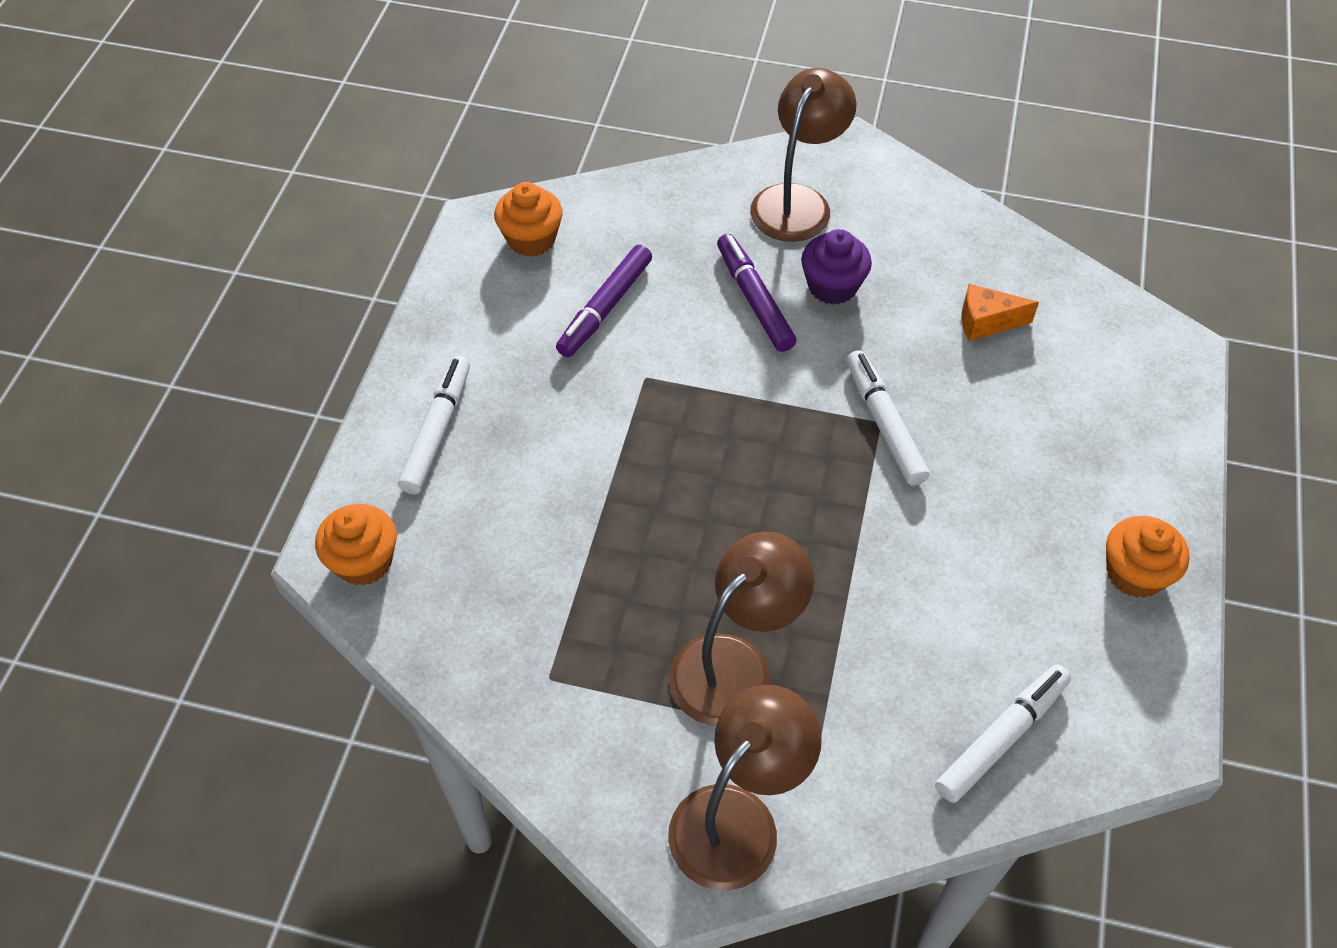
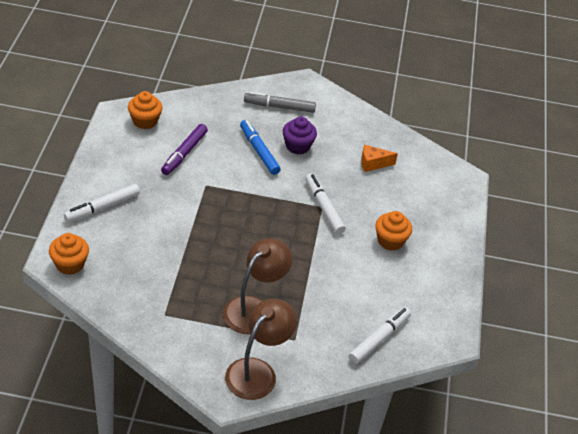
camera: 10 degrees left, 10 degrees down
white marker [398,356,470,494] -> white marker turned 135 degrees counterclockwise [64,184,140,222]
purple marker [717,234,796,352] -> blue marker [240,120,281,175]
brown lamp [750,68,857,242] -> grey marker [244,92,316,113]
orange cupcake [1106,516,1190,598] -> orange cupcake moved to [375,211,412,251]

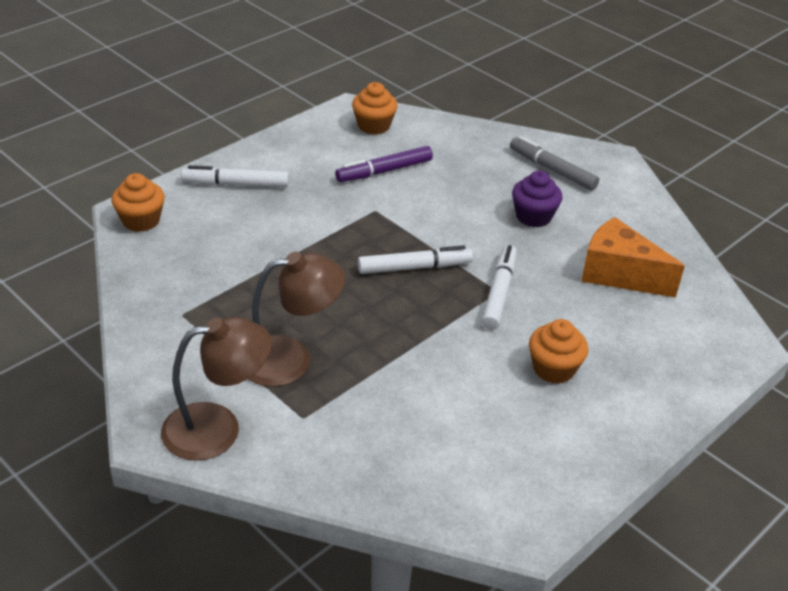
camera: 40 degrees right, 5 degrees down
blue marker [240,120,281,175] -> none
white marker [349,307,411,364] -> white marker moved to [358,245,473,274]
orange cheese [361,145,398,172] -> orange cheese [581,217,685,298], size x1.75

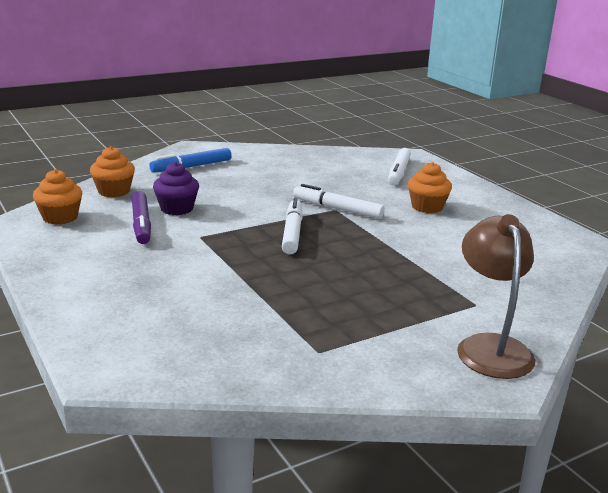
camera: 75 degrees left, 15 degrees down
orange cupcake [111,173,165,232] -> orange cupcake moved to [90,146,135,197]
white marker [181,165,289,187] -> white marker moved to [388,148,411,185]
brown lamp [248,252,345,387] -> none
grey marker [510,136,599,191] -> blue marker [149,148,232,173]
purple cupcake [512,171,562,227] -> purple cupcake moved to [153,162,199,215]
orange cheese [581,217,685,298] -> none

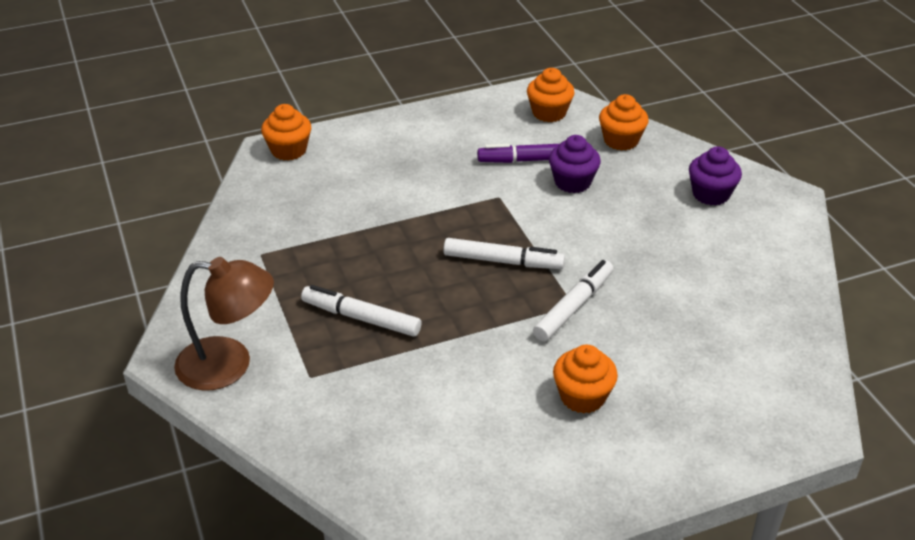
camera: 100 degrees right, 15 degrees up
blue marker [149,148,232,173] -> purple cupcake [689,147,742,206]
white marker [388,148,411,185] -> white marker moved to [301,285,422,337]
none -> orange cupcake [261,104,311,161]

